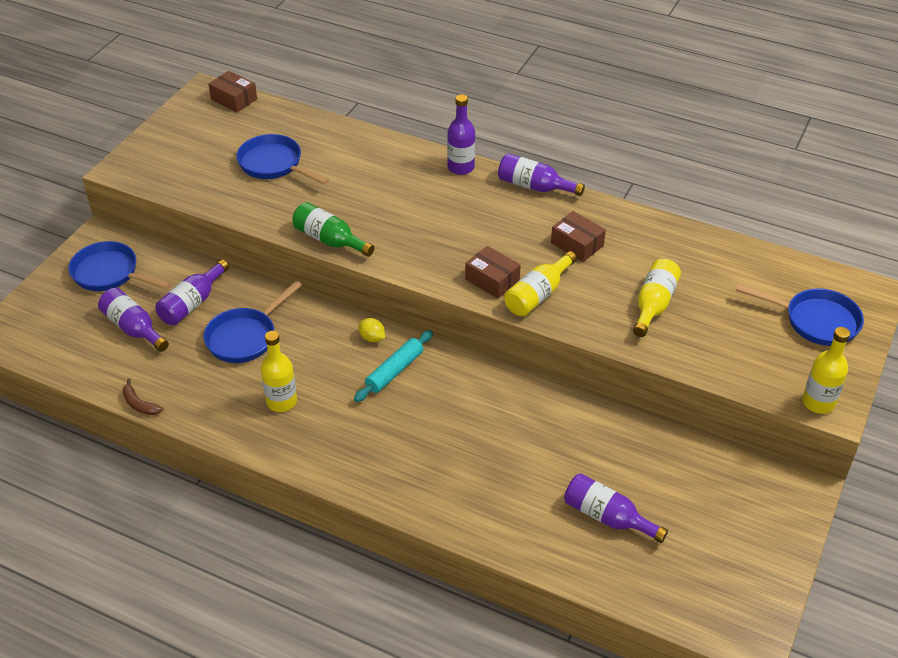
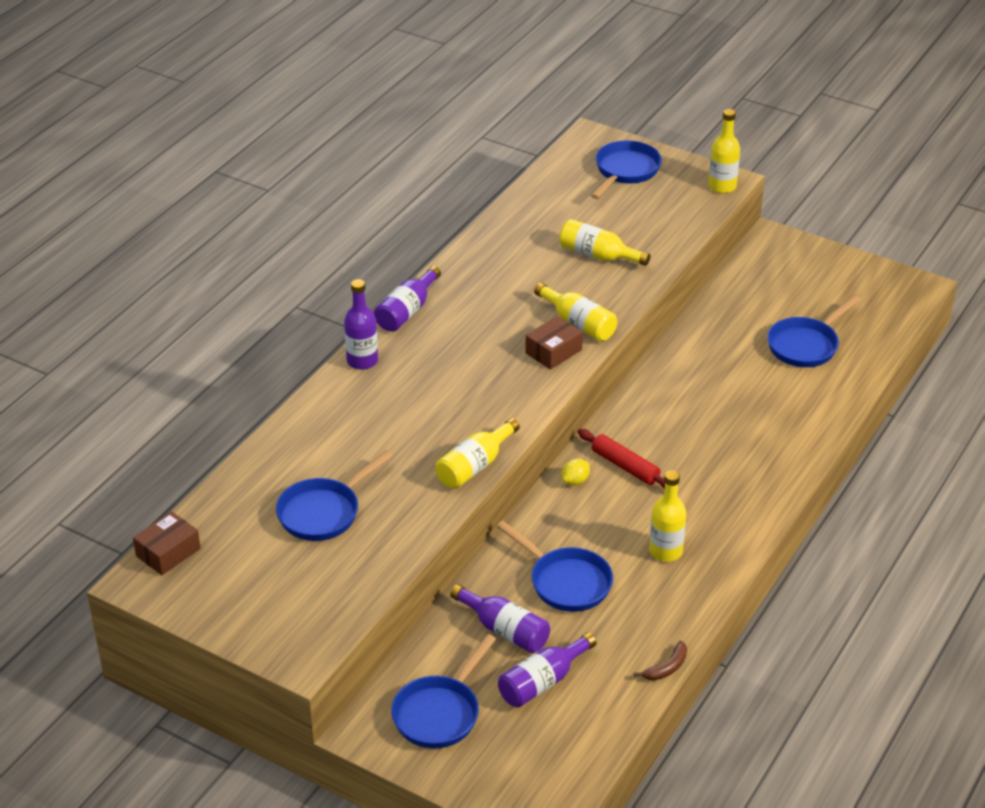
camera: 85 degrees left, 5 degrees down
green bottle [292,202,374,257] -> yellow bottle [435,418,520,489]
turquoise rolling pin [354,330,433,402] -> red rolling pin [577,429,665,489]
brown box [551,211,606,262] -> none
purple bottle [564,473,668,543] -> blue pan [767,295,860,367]

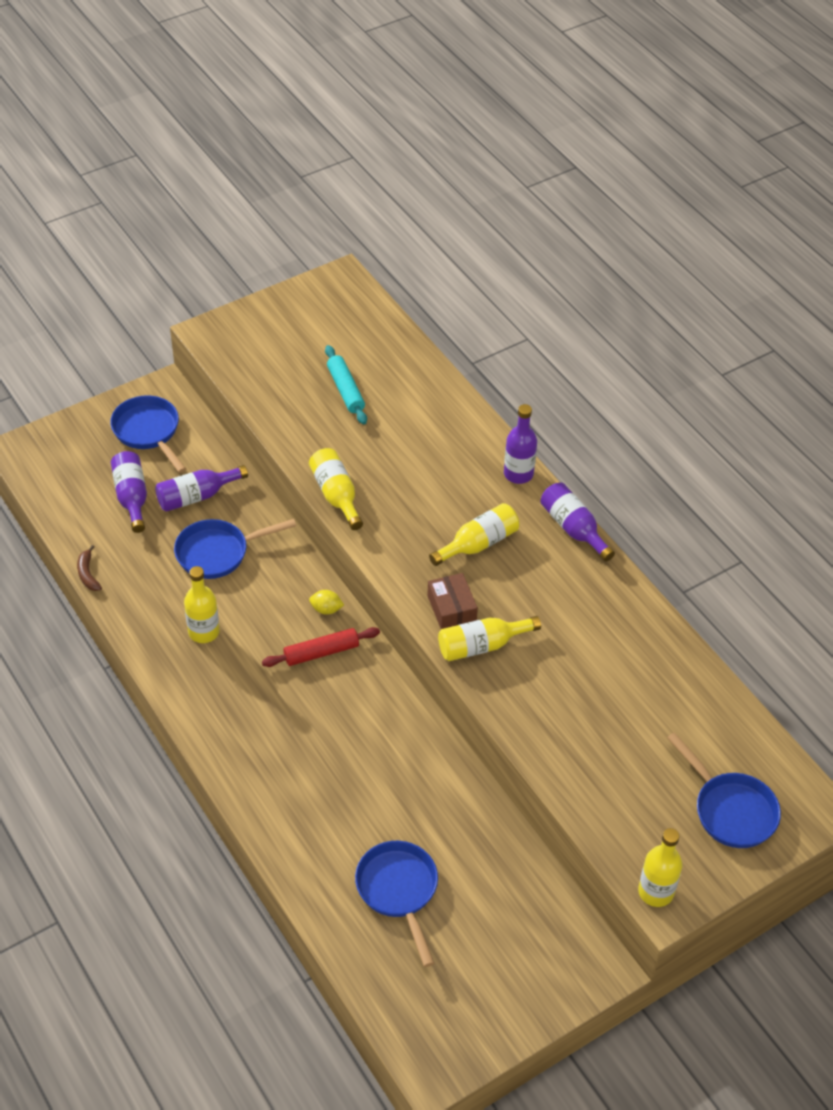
camera: 115 degrees right, 10 degrees up
brown box [133,511,201,575] -> none
blue pan [276,450,393,541] -> turquoise rolling pin [325,345,367,424]
yellow bottle [559,219,650,266] -> yellow bottle moved to [429,503,519,566]
yellow lemon [562,459,590,486] -> yellow lemon turned 60 degrees counterclockwise [309,590,344,615]

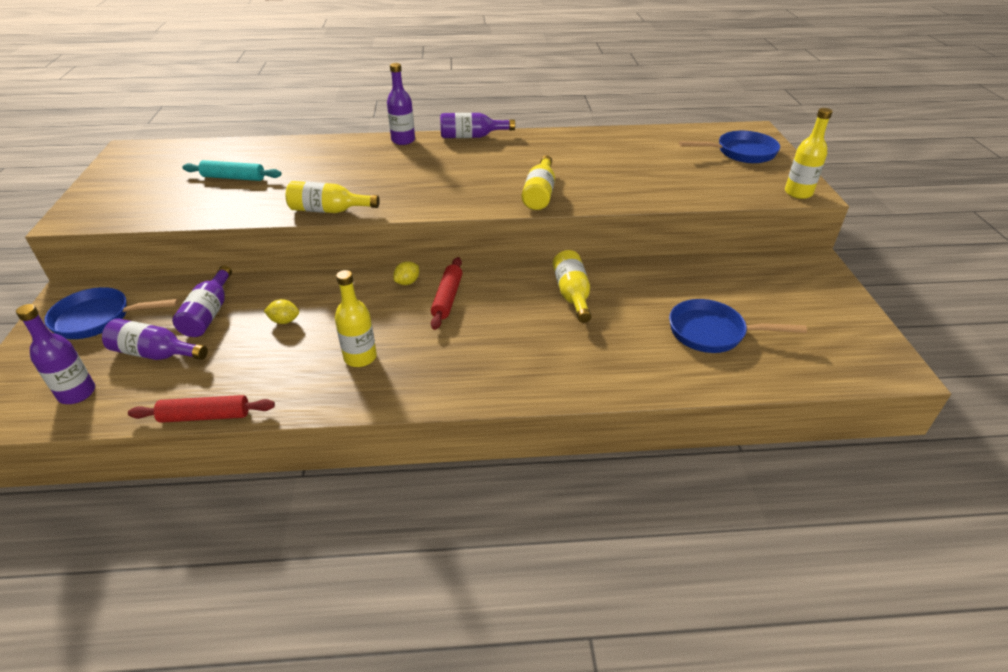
camera: 60 degrees left, 10 degrees down
brown banana [77,545,102,591] -> red rolling pin [128,395,275,423]
blue pan [174,519,296,579] -> yellow lemon [264,299,299,324]
brown box [427,573,478,629] -> none
yellow bottle [429,503,519,566] -> yellow bottle moved to [553,250,591,323]
none -> purple bottle [16,304,95,404]

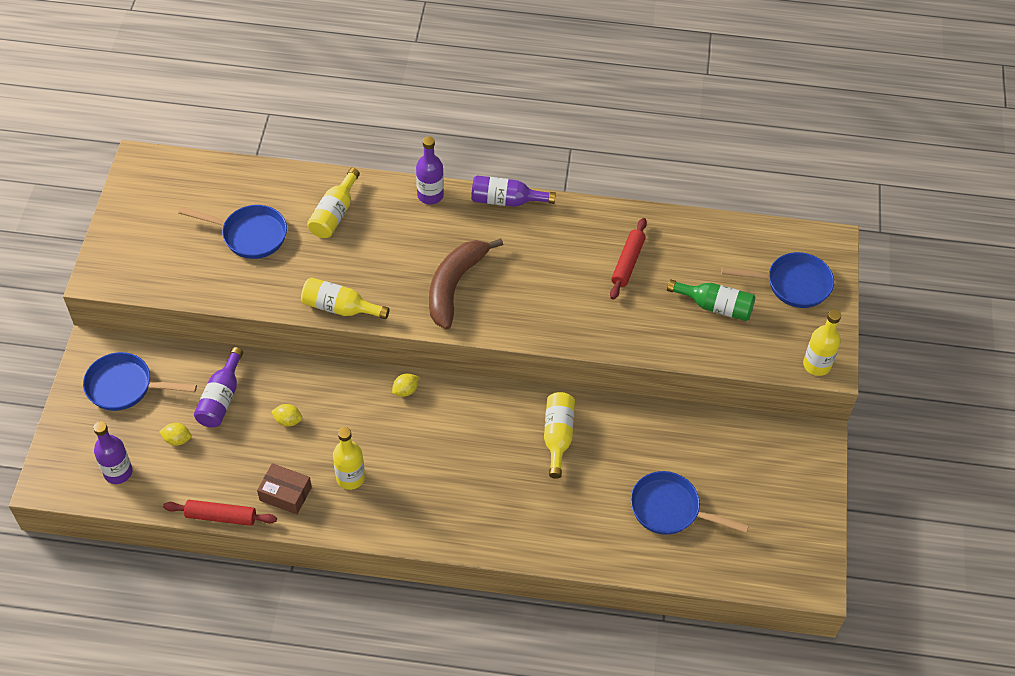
camera: 10 degrees right, 15 degrees up
purple bottle [102,318,208,360] -> yellow lemon [159,423,191,446]
turquoise rolling pin [182,160,281,181] -> blue pan [178,205,287,259]
red rolling pin [431,257,462,330] -> red rolling pin moved to [610,218,647,300]
yellow bottle [522,155,555,210] -> yellow bottle moved to [307,168,360,238]
none -> brown box [257,463,312,514]
none -> brown banana [429,238,503,330]
none -> green bottle [667,279,756,321]

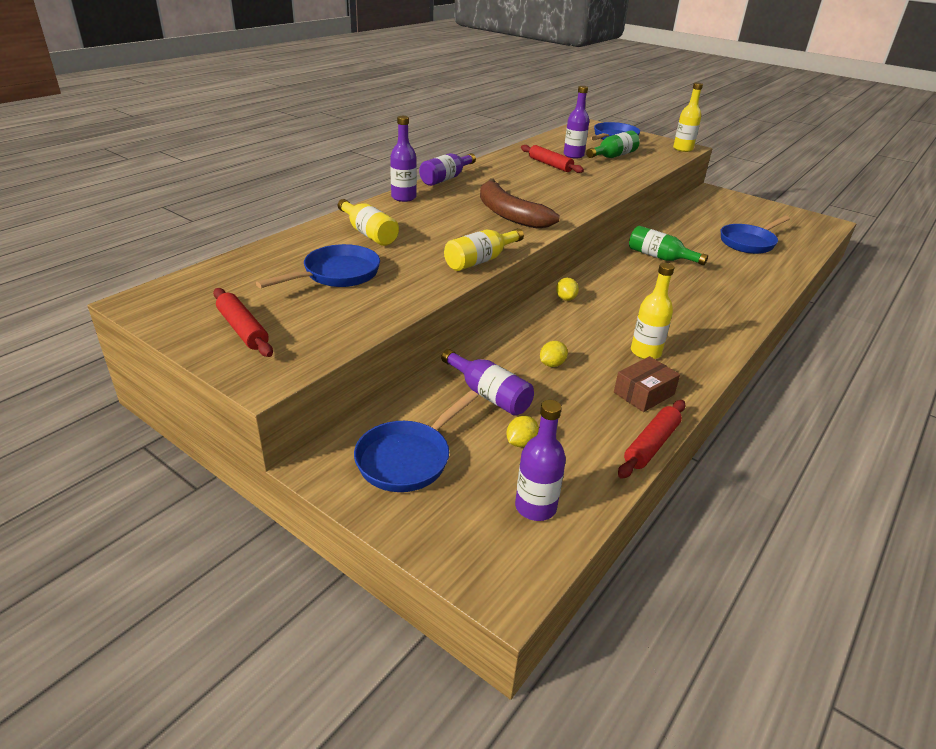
camera: 60 degrees left, 20 degrees down
yellow bottle [544,392,575,479] -> green bottle [629,226,708,265]
none -> red rolling pin [213,288,273,357]
none -> purple bottle [564,86,589,159]

